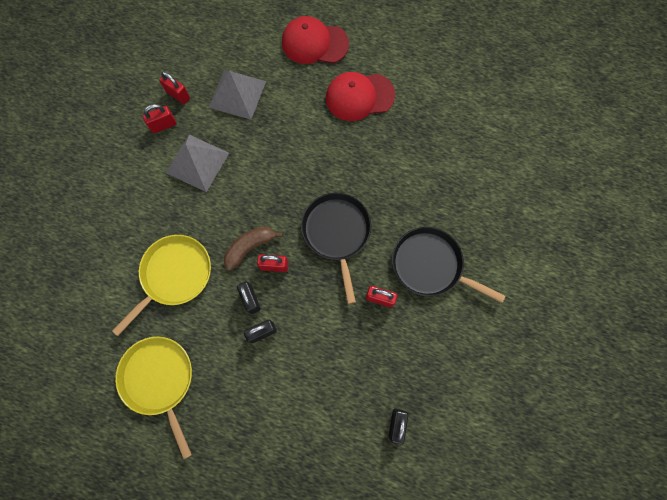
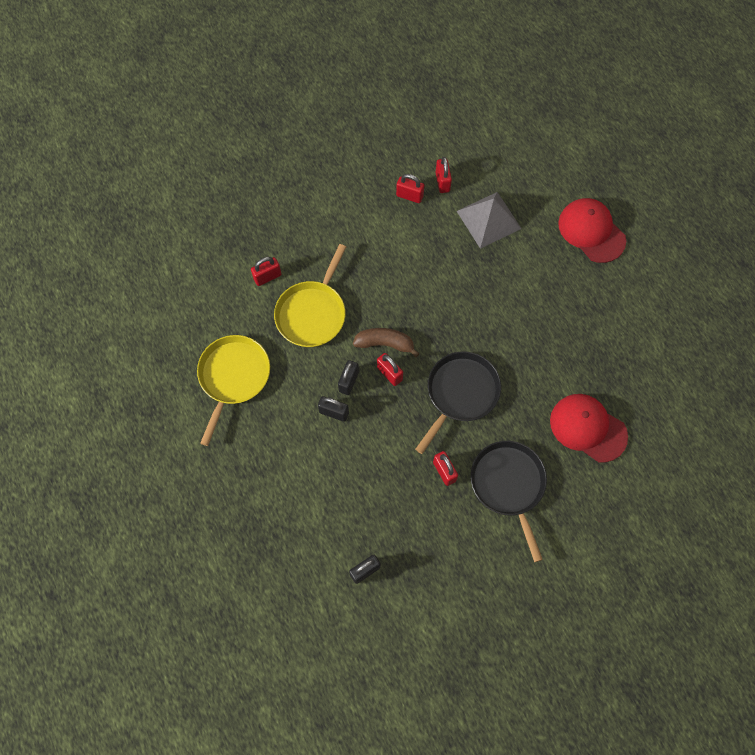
camera: 45 degrees right, 5 degrees down
yellow pan [112,235,211,336] -> yellow pan turned 120 degrees clockwise [274,244,346,347]
grey pyramid [166,135,229,192] -> none
red cap [326,72,395,121] -> red cap moved to [550,394,628,462]
none -> red padlock [251,257,281,286]

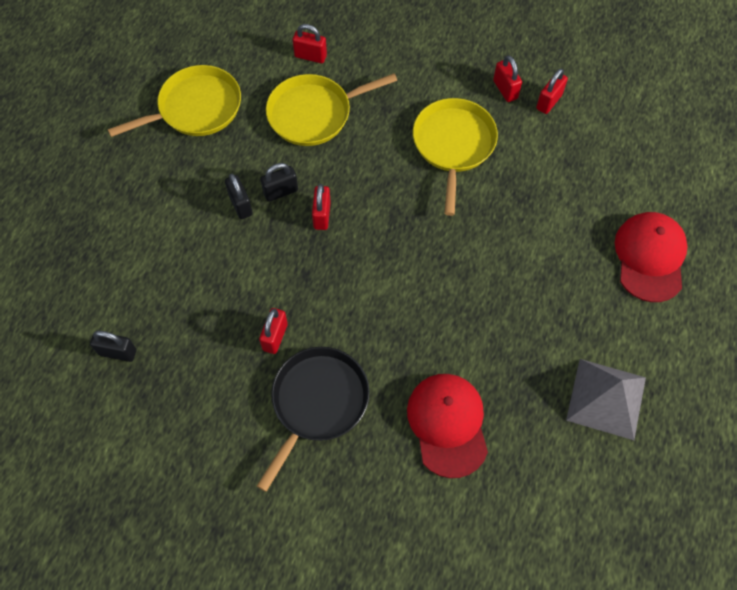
camera: 45 degrees right, 5 degrees down
brown banana [353,328,419,357] -> none
black pan [415,352,501,454] -> none
grey pyramid [457,192,522,249] -> grey pyramid moved to [566,359,646,440]
none -> yellow pan [413,98,498,216]

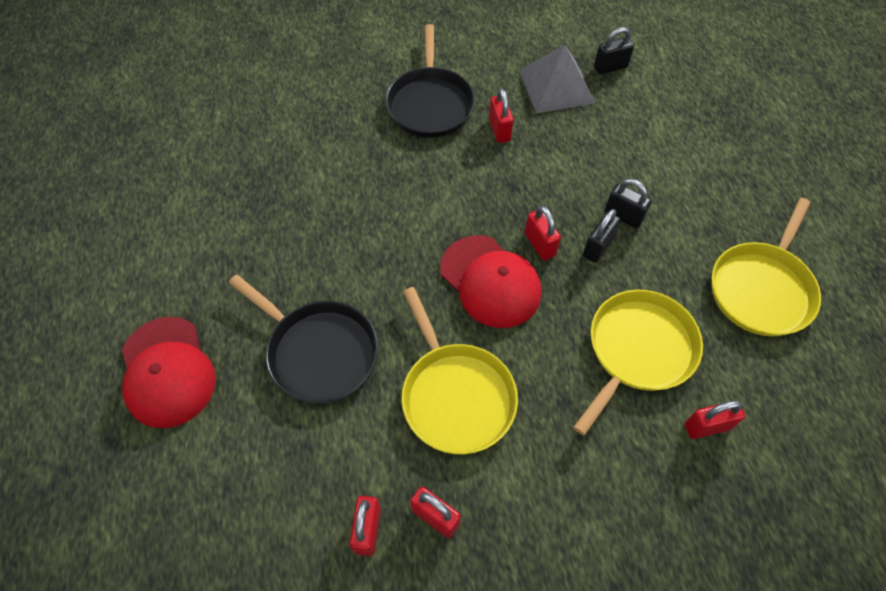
camera: 150 degrees right, 5 degrees down
red cap [407,374,488,478] -> red cap moved to [440,236,542,328]
grey pyramid [566,359,646,440] -> grey pyramid moved to [519,44,595,114]
none -> black pan [229,275,378,404]

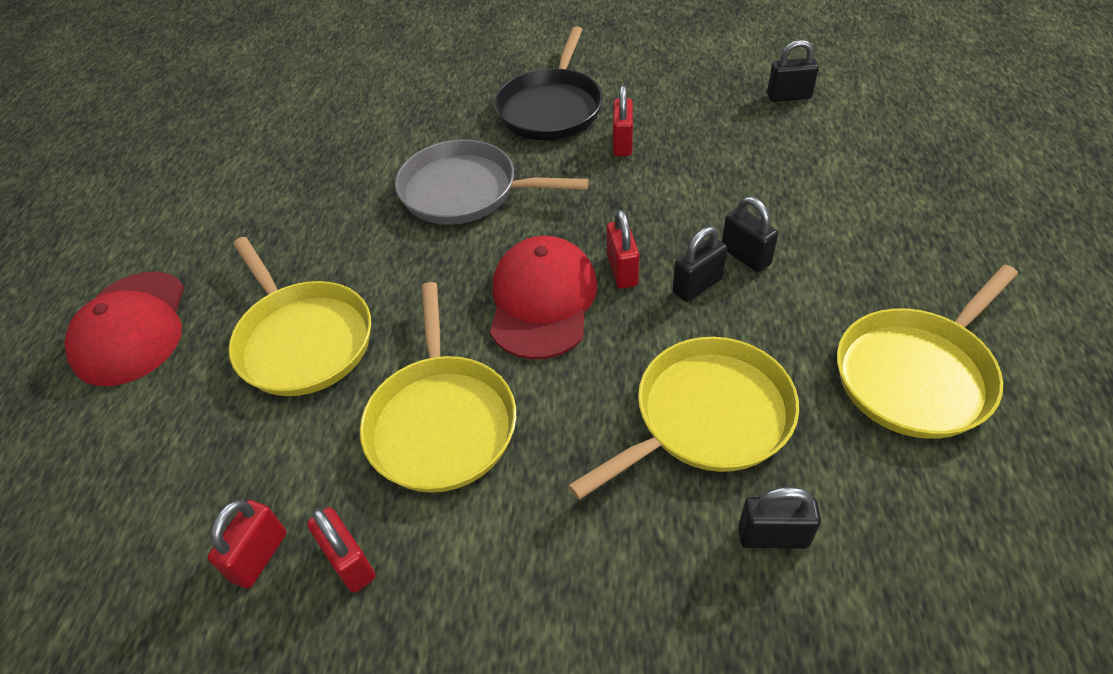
camera: 20 degrees right, 10 degrees down
black pan [229,275,378,404] -> yellow pan [229,237,371,396]
red cap [440,236,542,328] -> red cap turned 150 degrees counterclockwise [490,236,597,359]
grey pyramid [519,44,595,114] -> none
red padlock [684,401,745,439] -> black padlock [739,487,821,549]
none -> grey pan [395,140,589,225]

